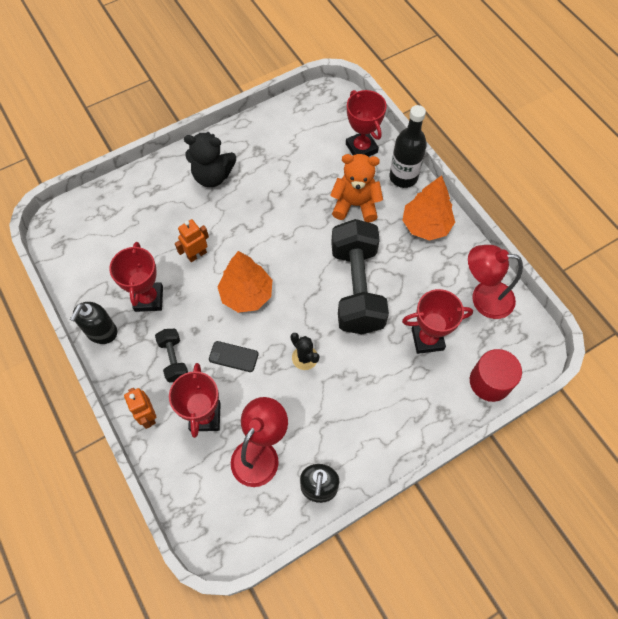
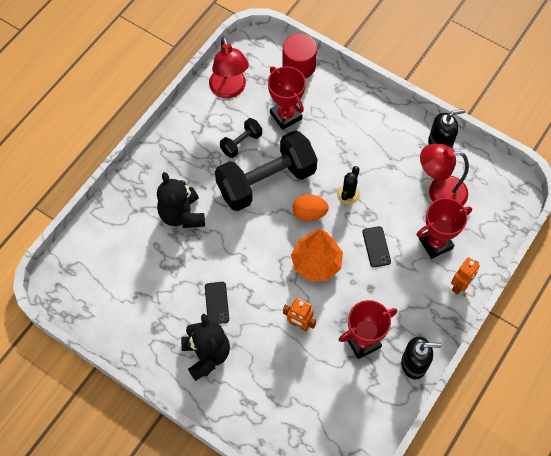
camera: 115 degrees left, 0 degrees up
black dumbbell [155,329,188,383] -> black dumbbell moved to [220,118,262,158]
orange teddy bear [330,154,383,222] -> black teddy bear [157,172,205,228]
red trophy [346,90,387,156] -> none
black bottle [389,105,427,188] -> none
orange tree [402,175,455,241] -> none
none -> black phone [205,282,229,324]
none -> orange egg [293,194,329,221]

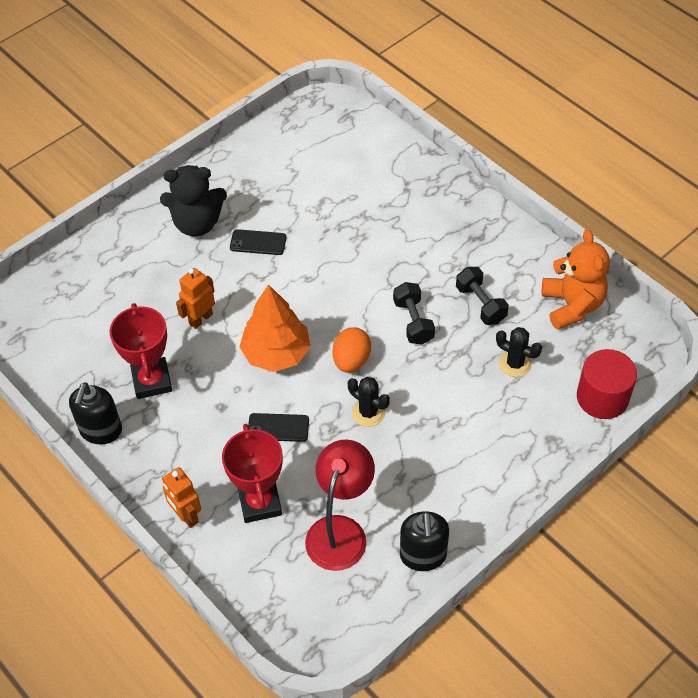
camera: 105 degrees right, 10 degrees down
black teddy bear [157,172,205,228] -> none
red lamp [209,37,249,98] -> orange teddy bear [542,229,610,330]
black dumbbell [215,130,317,211] -> black dumbbell [393,282,435,344], size x0.46
red trophy [268,66,306,130] -> black cactus [496,327,542,377]

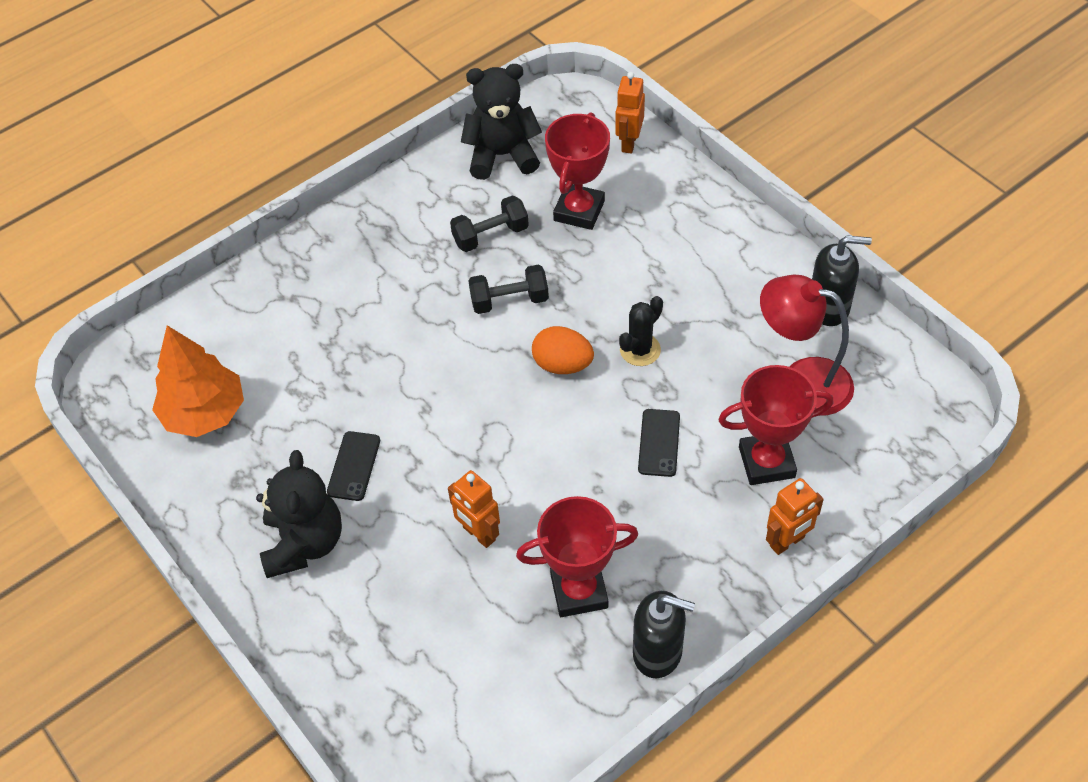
camera: 85 degrees left, 0 degrees up
orange tree [239,284,311,372] -> orange tree moved to [152,325,244,437]
black cactus [496,327,542,377] -> red trophy [545,112,610,230]
orange teddy bear [542,229,610,330] -> black teddy bear [461,64,542,180]
red cylinder [577,349,637,419] -> orange robot [615,72,645,154]

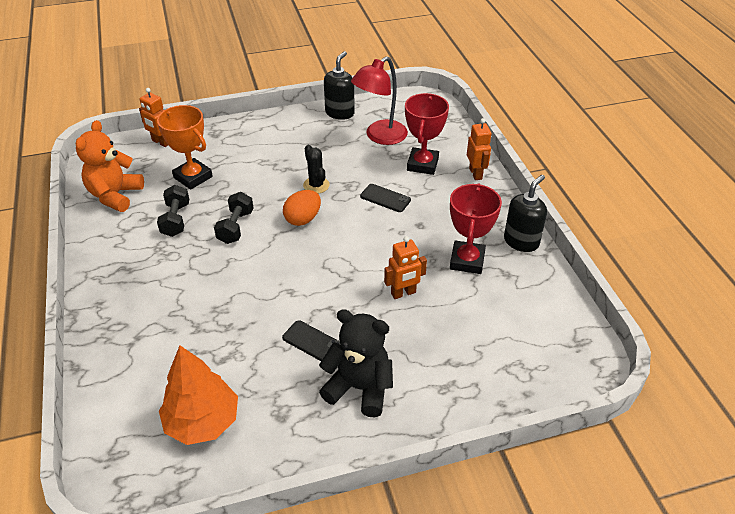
camera: 70 degrees left, 10 degrees down
black teddy bear [461,64,542,180] -> orange teddy bear [76,120,144,212]
red trophy [545,112,610,230] -> orange trophy [157,105,213,190]

